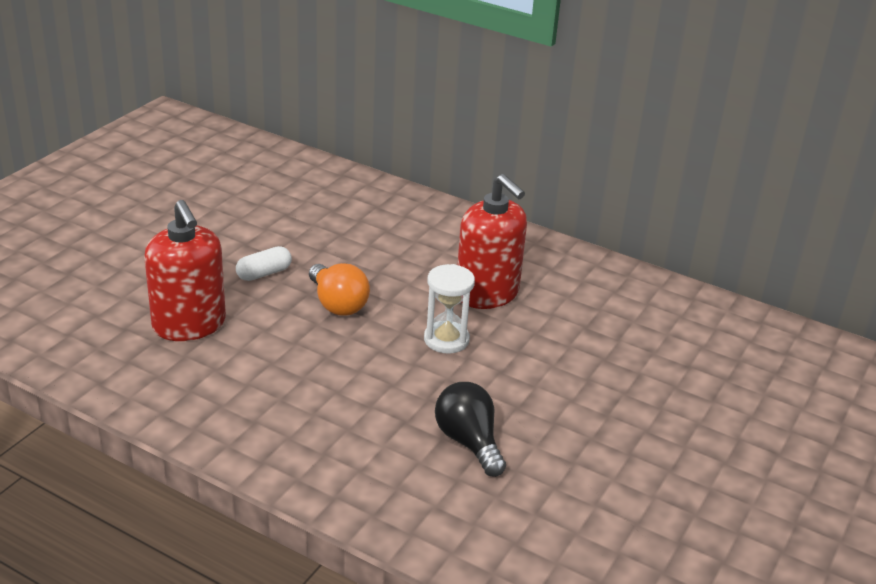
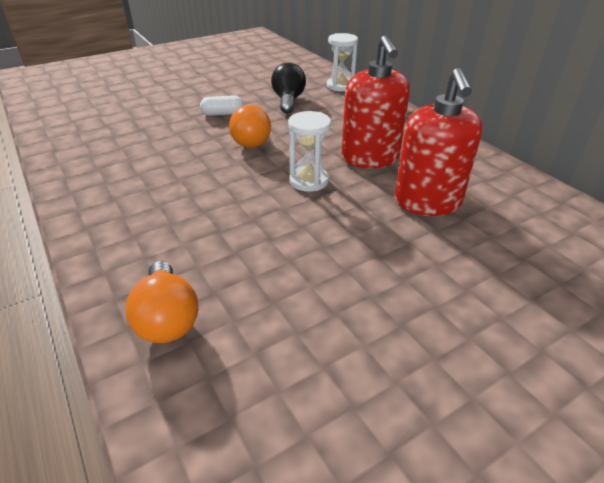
camera: 30 degrees right, 5 degrees up
red soap dispenser [144,200,226,341] -> red soap dispenser moved to [395,68,483,216]
black light bulb [435,382,506,477] -> black light bulb moved to [271,63,306,114]
none -> orange light bulb [126,261,198,343]
none -> white hourglass [327,33,358,91]

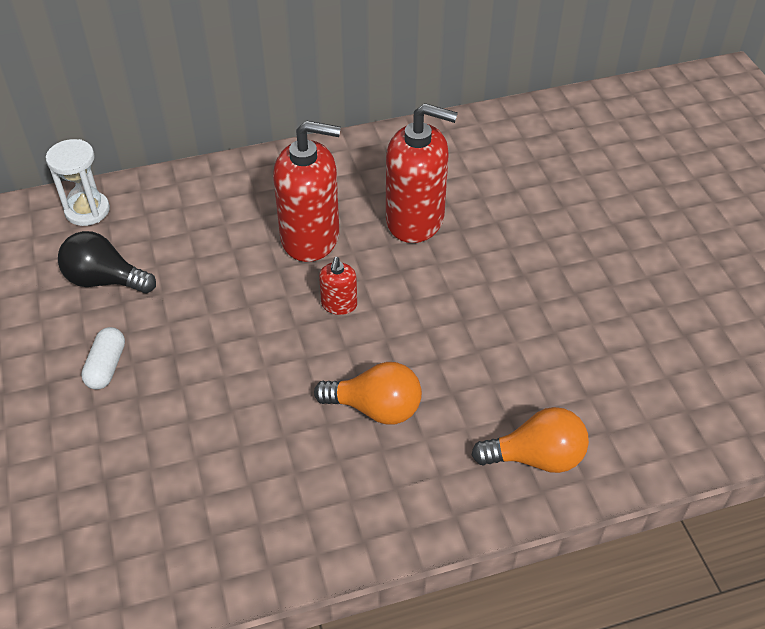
camera: 75 degrees left, 10 degrees up
orange light bulb [229,105,271,148] -> orange light bulb moved to [314,362,422,425]
white hourglass [288,111,331,192] -> red soap dispenser [319,257,357,315]

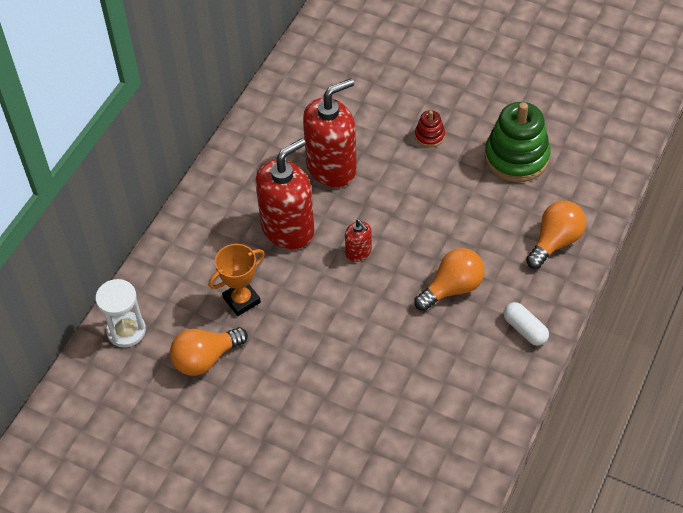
camera: 45 degrees left, 5 degrees up
black light bulb [58,231,156,293] -> orange light bulb [170,327,248,376]
white capsule [81,327,125,390] -> white capsule moved to [504,302,549,346]
none -> orange trophy [208,244,265,316]
none -> red stacking toy [415,110,445,147]
none -> green stacking toy [484,102,551,182]

